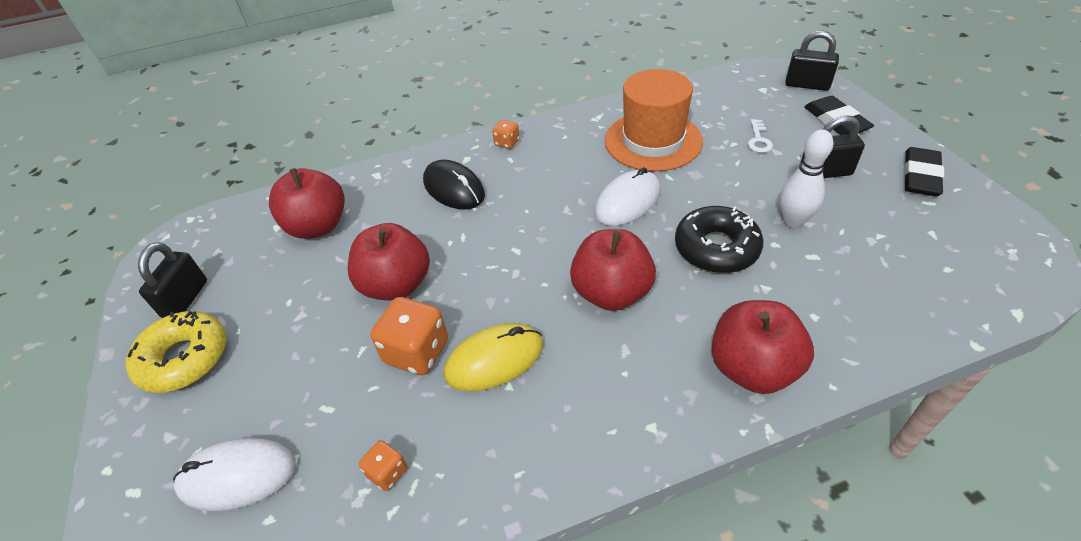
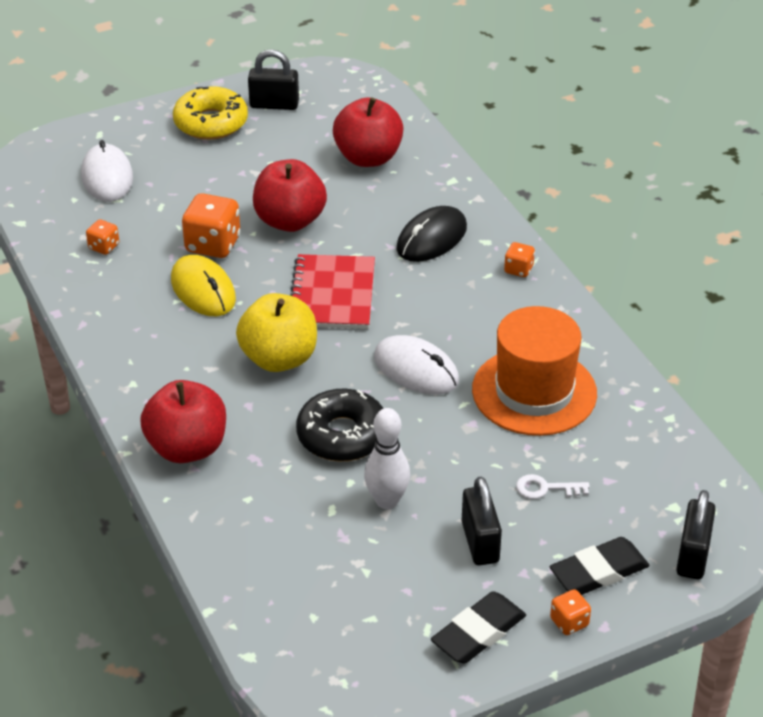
camera: 80 degrees right, 5 degrees down
red apple [570,229,656,311] -> yellow apple [236,293,317,372]
black eraser [904,147,944,196] -> black eraser turned 60 degrees counterclockwise [431,591,526,664]
none -> red notebook [290,254,375,329]
none -> orange dice [550,589,591,635]

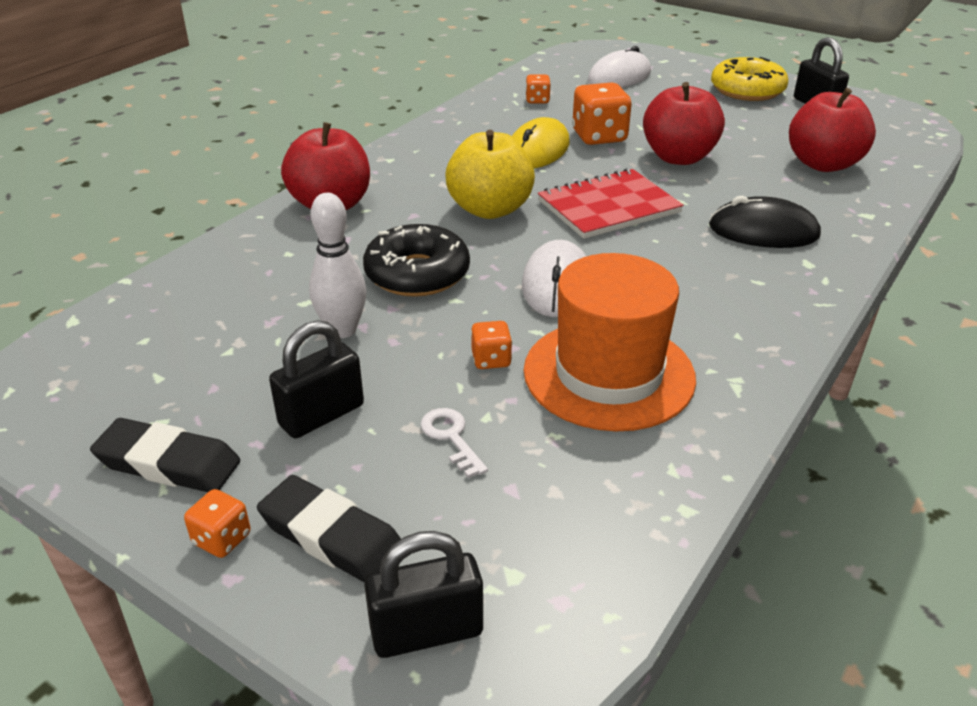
camera: 60 degrees right, 5 degrees down
orange dice [504,242,535,277] -> orange dice moved to [471,321,512,369]

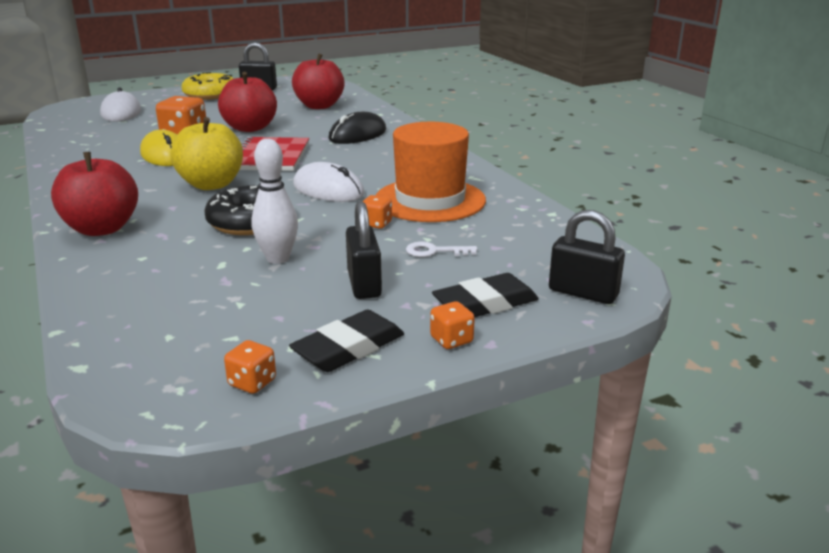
camera: 60 degrees left, 10 degrees down
black padlock [364,531,483,658] -> black padlock turned 75 degrees counterclockwise [549,210,625,304]
orange dice [526,75,551,103] -> orange dice moved to [224,340,276,394]

